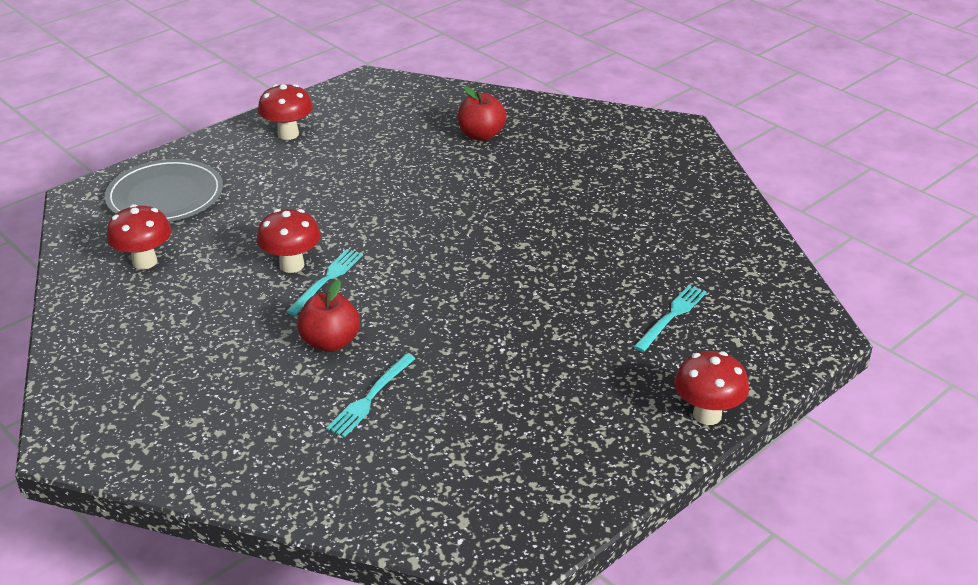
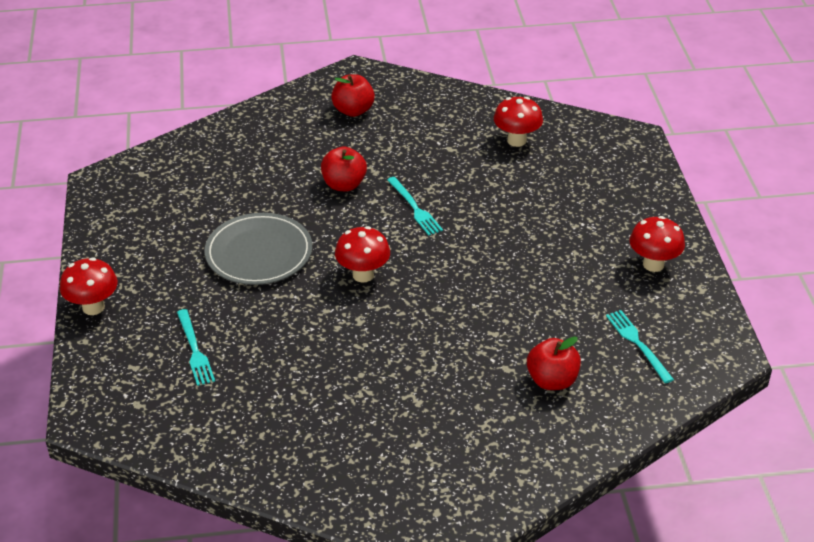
camera: 125 degrees right, 5 degrees up
grey plate [105,159,223,222] -> grey plate moved to [204,213,312,285]
red mushroom [257,209,321,273] -> red mushroom moved to [335,226,390,283]
turquoise fork [326,354,416,437] -> turquoise fork moved to [606,310,674,383]
none -> red apple [331,74,375,117]

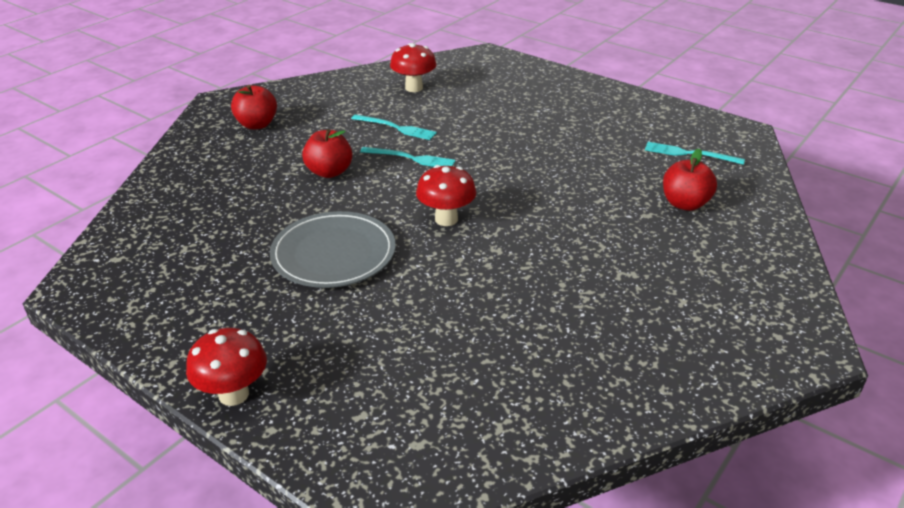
camera: 45 degrees left, 5 degrees down
turquoise fork [177,309,215,386] -> turquoise fork moved to [351,114,437,140]
red mushroom [629,216,685,272] -> none

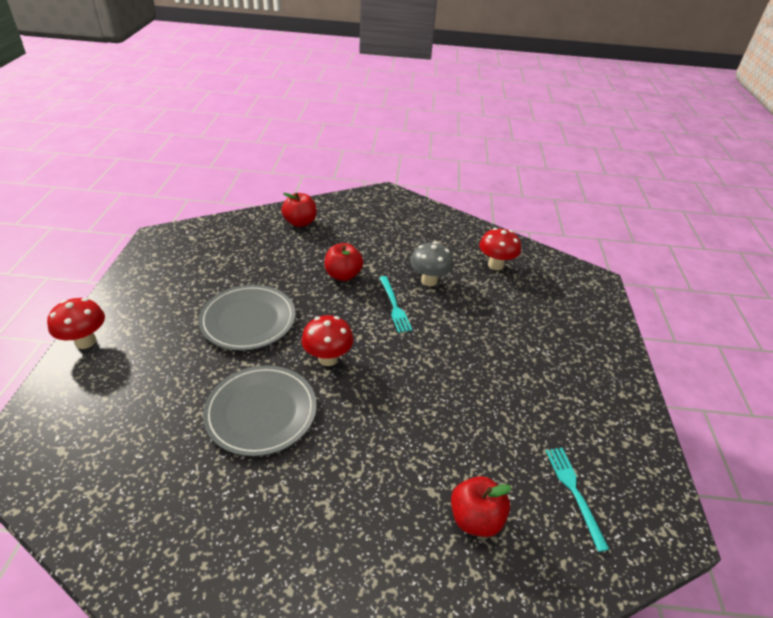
camera: 55 degrees right, 5 degrees up
red apple [231,85,277,130] -> red apple moved to [282,193,317,227]
turquoise fork [351,114,437,140] -> grey mushroom [410,242,454,286]
none -> grey plate [203,365,317,456]

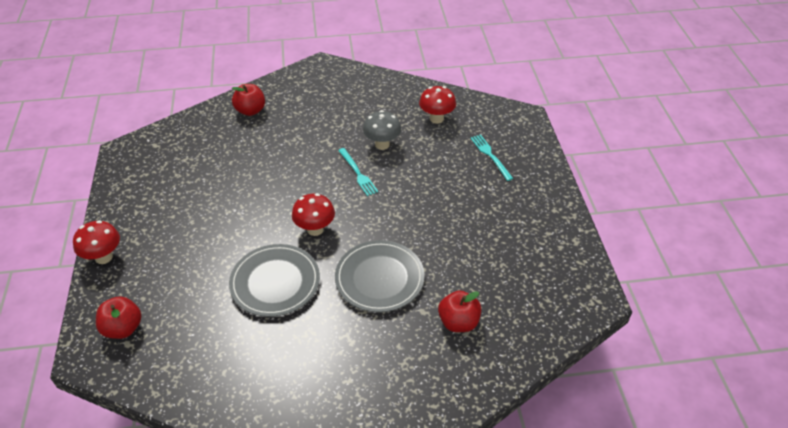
camera: 10 degrees left, 5 degrees up
grey plate [198,285,296,350] -> grey plate moved to [335,240,425,312]
red apple [325,243,363,281] -> red apple moved to [96,296,141,339]
turquoise fork [546,448,609,552] -> turquoise fork moved to [470,135,514,181]

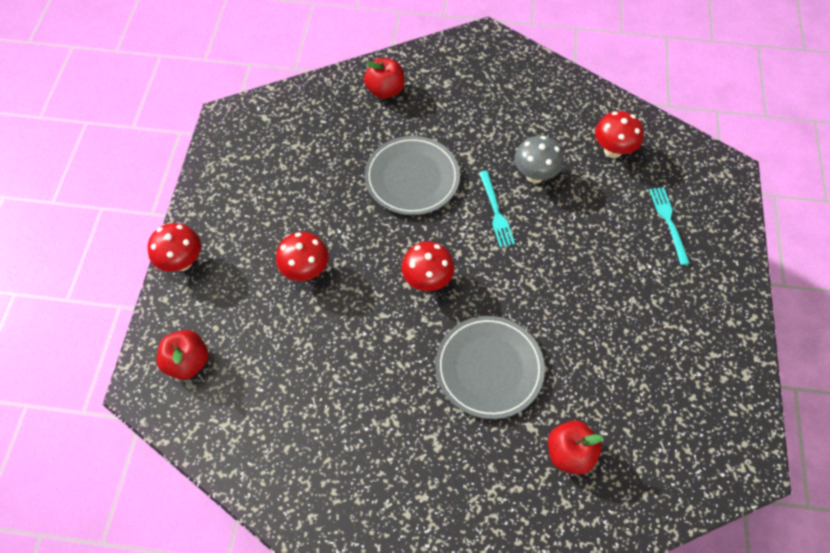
camera: 15 degrees right, 15 degrees up
grey plate [229,244,320,317] -> grey plate moved to [364,136,460,215]
none -> red mushroom [276,232,329,281]

